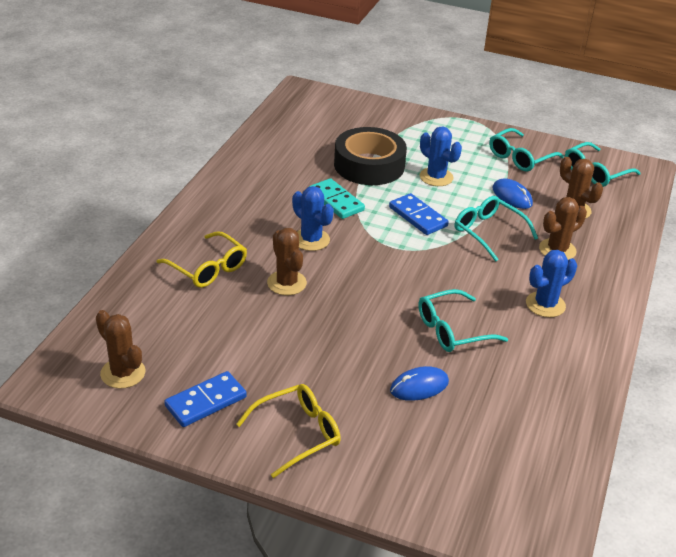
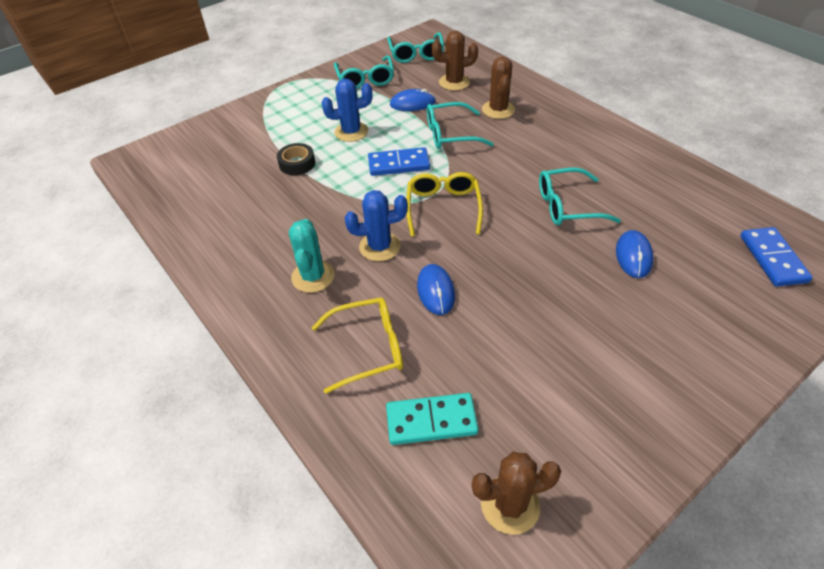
camera: 55 degrees left, 10 degrees up
blue domino [164,371,247,427] -> blue domino moved to [740,227,813,286]
yellow glasses [236,384,341,478] -> yellow glasses moved to [406,172,483,236]
brown cactus [267,228,307,295] -> blue mouse [417,264,455,315]
turquoise domino [309,178,365,219] -> turquoise domino moved to [386,393,478,445]
black tape [334,127,407,185] -> black tape [277,143,315,175], size x0.48
turquoise glasses [418,289,508,352] -> turquoise glasses turned 75 degrees clockwise [539,168,621,225]
blue cactus [526,250,577,317] -> none
none -> turquoise cactus [289,219,335,293]

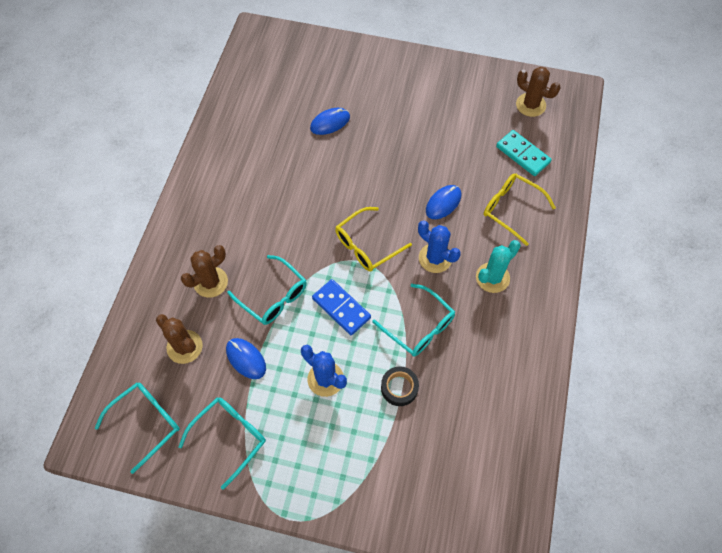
camera: 130 degrees left, 15 degrees up
turquoise glasses [539,168,621,225] -> turquoise glasses moved to [372,284,455,357]
blue domino [740,227,813,286] -> none

